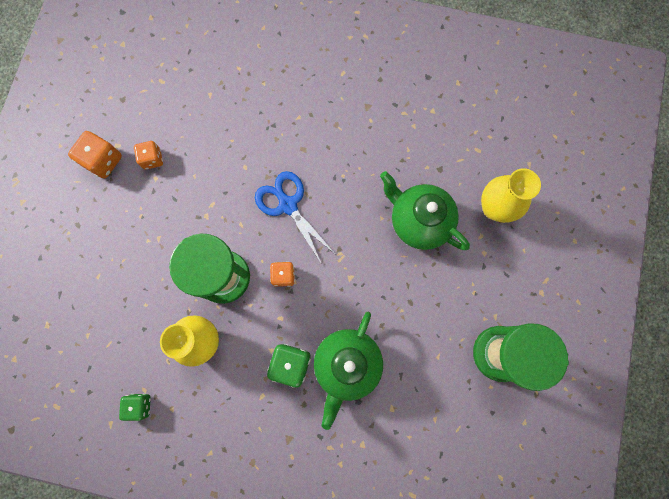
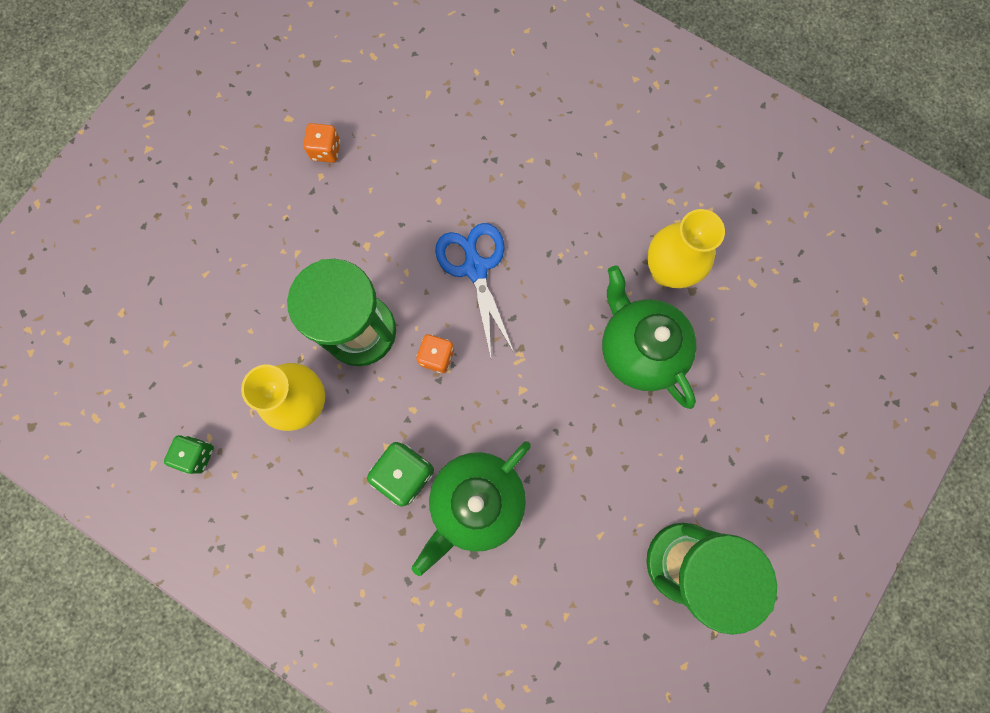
camera: 20 degrees right, 0 degrees up
orange dice [68,131,122,178] -> none
yellow vase [481,168,541,223] -> yellow vase moved to [647,209,725,288]

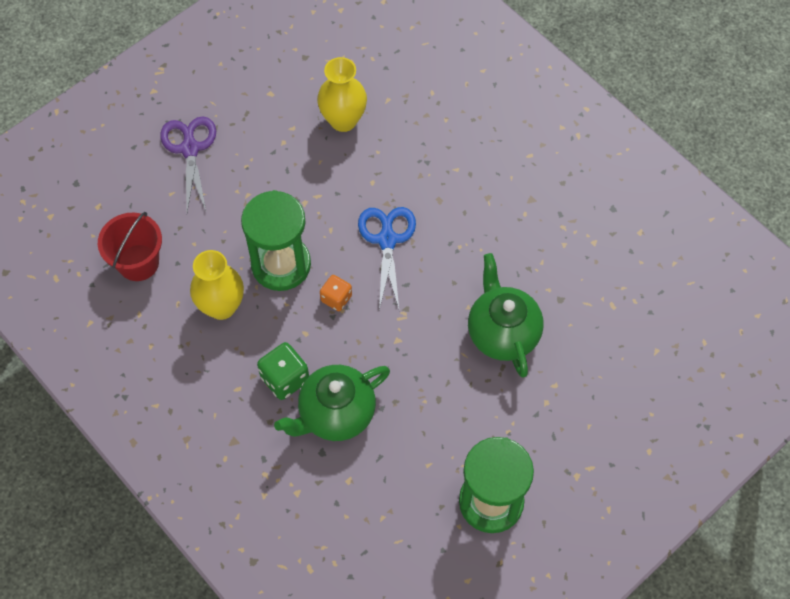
camera: 15 degrees right, 15 degrees down
green dice [164,435,214,474] -> none
orange dice [303,123,340,163] -> none
yellow vase [647,209,725,288] -> yellow vase moved to [317,57,367,132]
none -> red bucket [98,212,162,281]
none -> purple scissors [160,116,216,212]

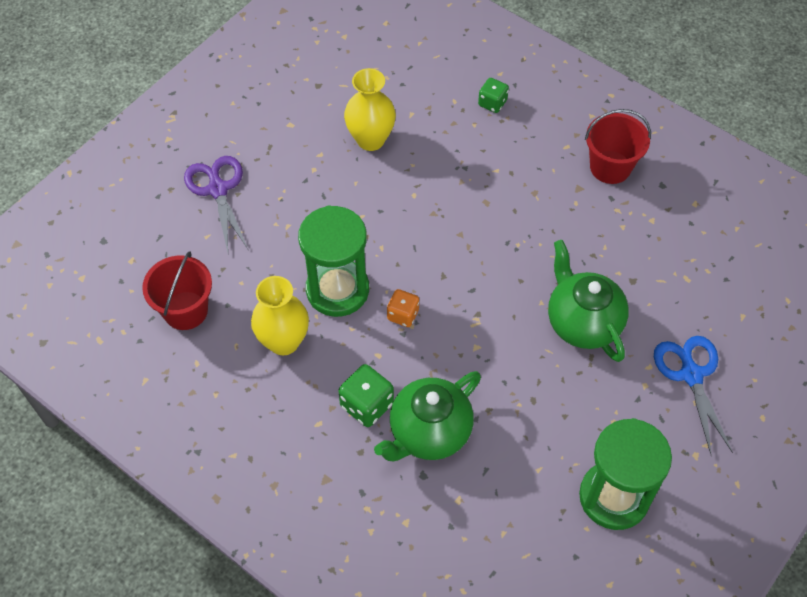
camera: 10 degrees left, 5 degrees down
blue scissors [358,207,416,310] -> blue scissors moved to [654,336,733,456]
none -> green dice [478,78,509,113]
none -> red bucket [585,109,651,184]

